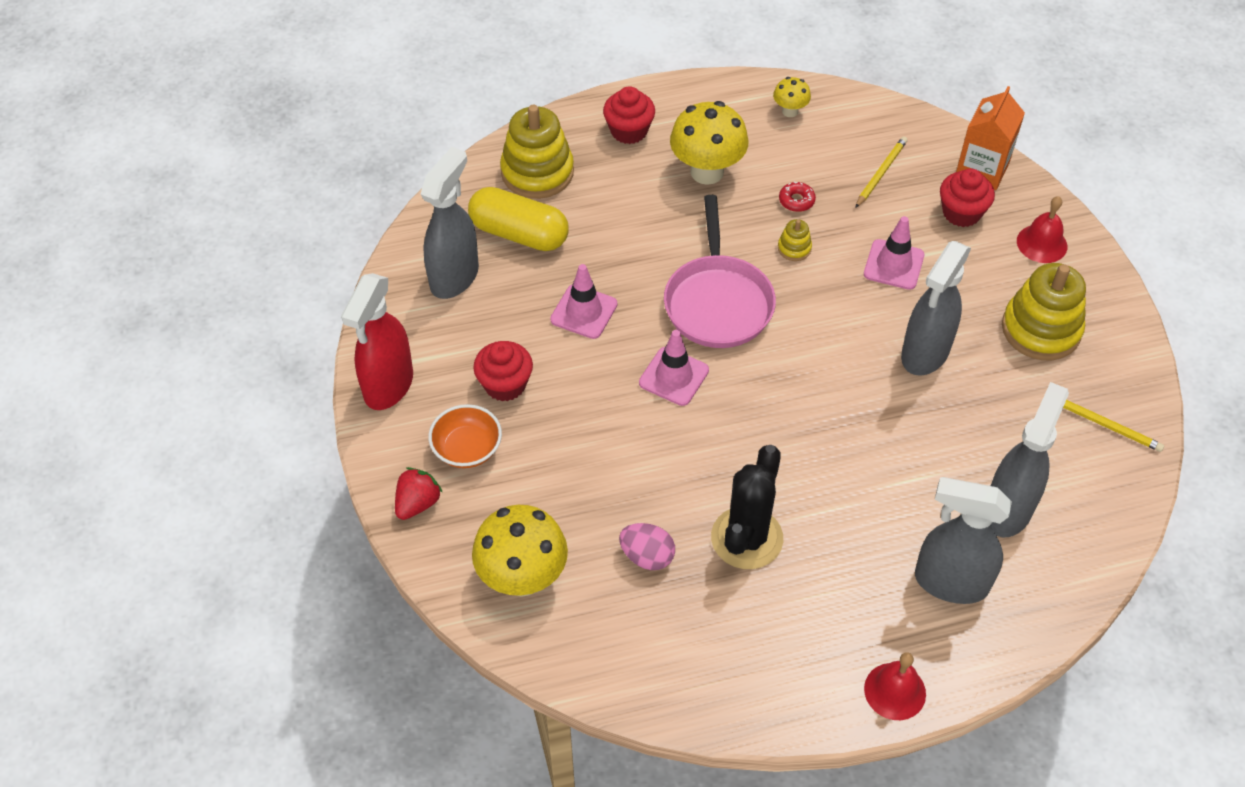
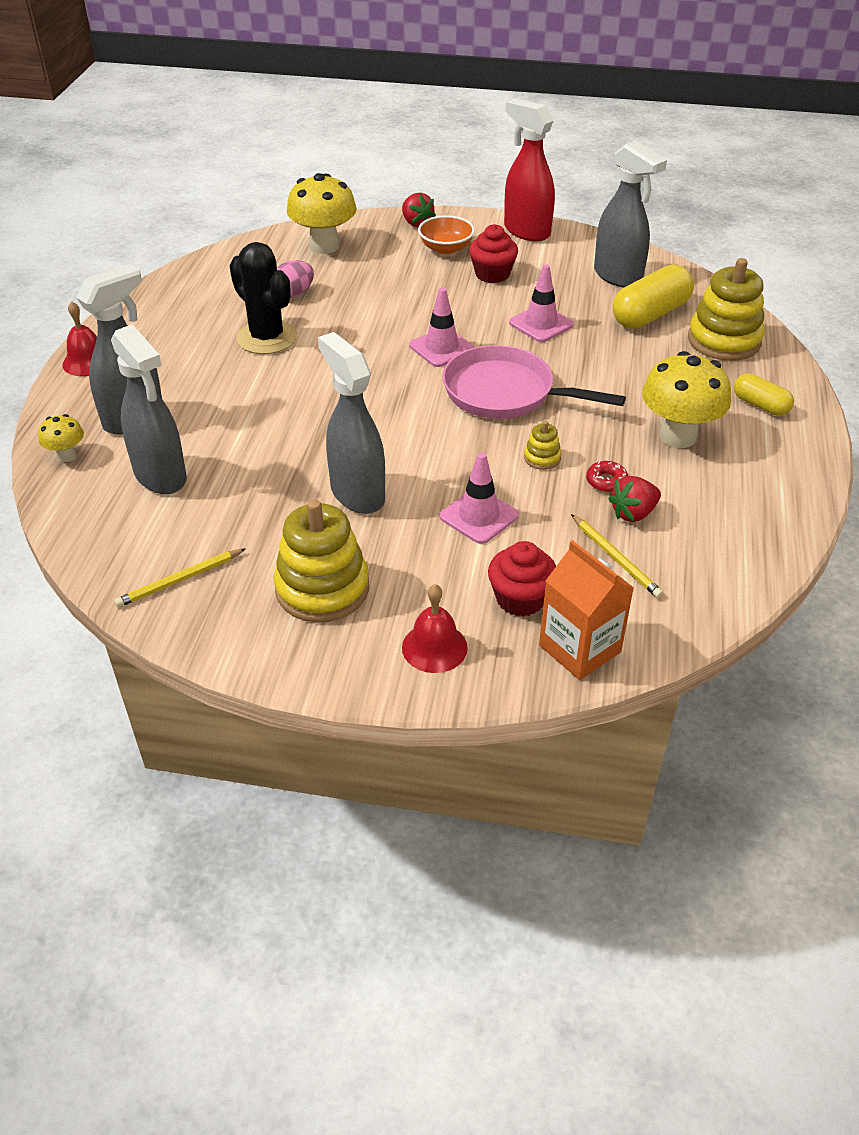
camera: 115 degrees right, 10 degrees down
red cupcake [603,86,655,144] -> yellow capsule [734,373,794,416]
yellow mushroom [773,77,811,117] -> yellow mushroom moved to [38,414,84,462]
none -> red strawberry [608,476,661,522]

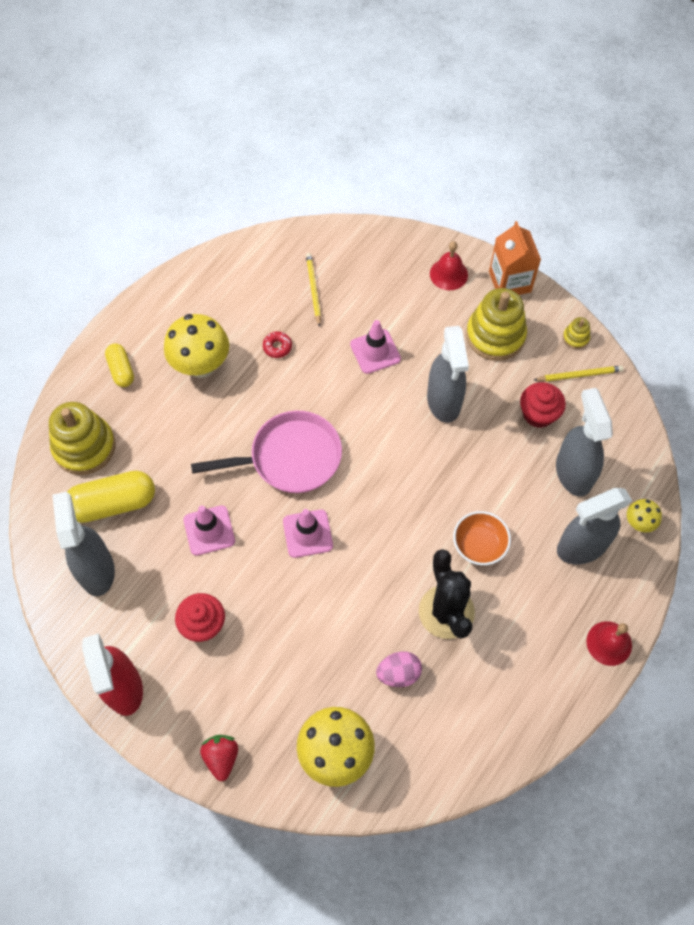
camera: 155 degrees left, 20 degrees up
orange bowl [418,215,475,254] -> orange bowl moved to [453,511,511,565]
pink pan [442,345,626,419] -> pink pan turned 60 degrees counterclockwise [191,411,342,493]
red cupcake [488,541,556,617] -> red cupcake moved to [520,382,566,428]
yellow stacking toy [524,421,561,470] -> yellow stacking toy moved to [563,317,590,349]
orange carton [539,540,634,680] -> orange carton moved to [489,221,541,295]
red strawberry [608,476,661,522] -> none

